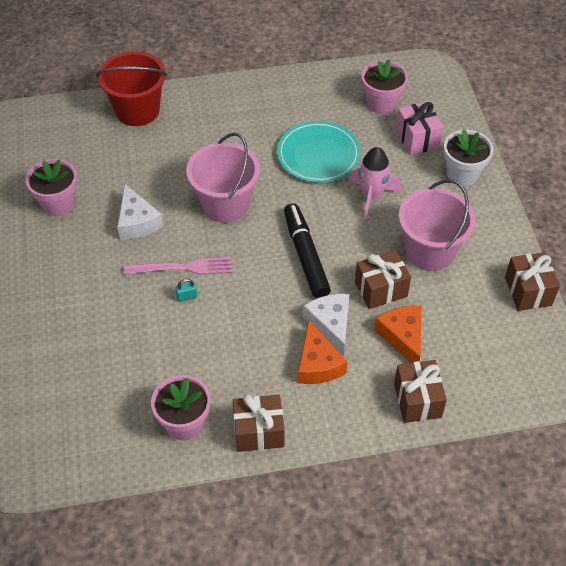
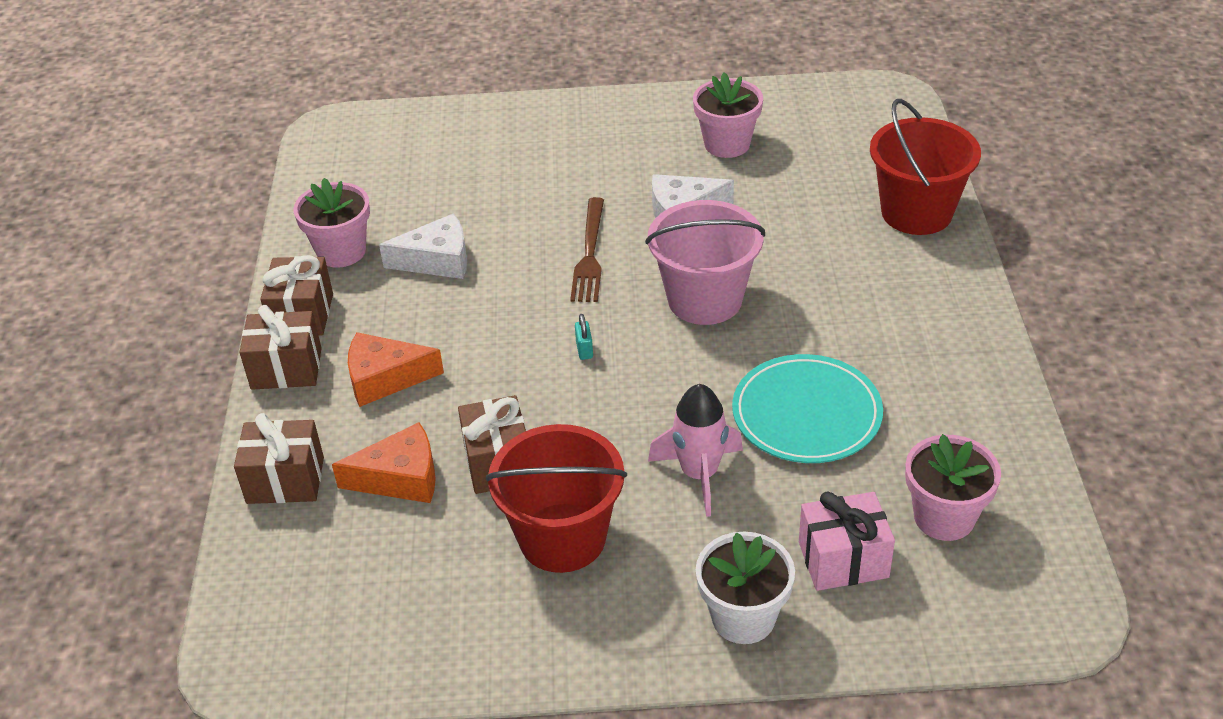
camera: 100 degrees right, 10 degrees down
pink fork [123,257,232,275] -> brown fork [570,197,604,302]
turquoise padlock [176,279,197,302] -> turquoise padlock moved to [575,314,593,360]
black marker [284,203,331,298] -> none
white cheese [303,294,350,357] -> white cheese moved to [379,213,467,279]
pink bucket [399,179,476,271] -> red bucket [486,424,627,573]
brown gift [505,252,560,311] -> brown gift moved to [239,305,322,390]

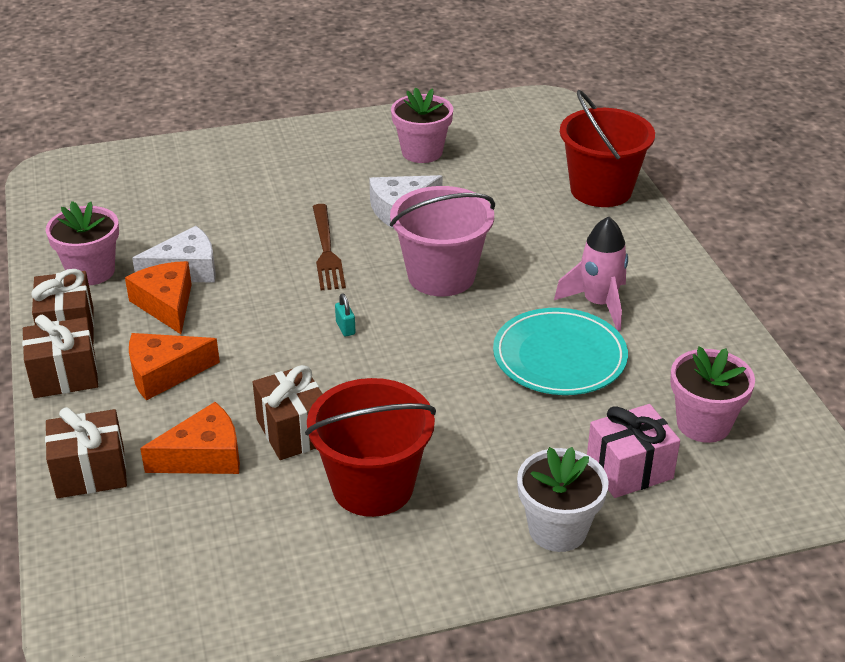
camera: 15 degrees left, 5 degrees down
pink rocket [648,384,743,517] -> pink rocket moved to [554,216,628,331]
none -> orange cheese [125,261,192,334]

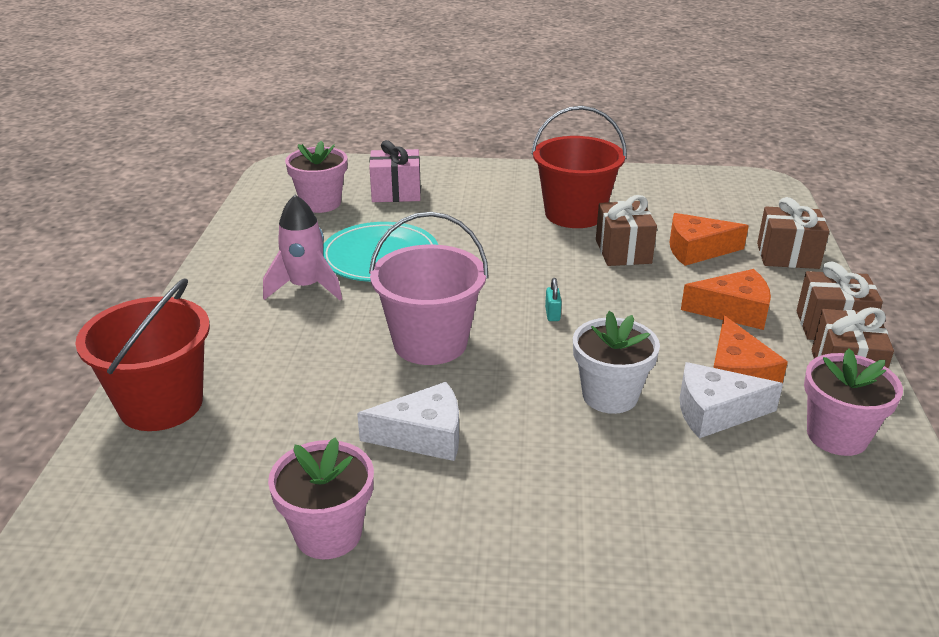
camera: 160 degrees left, 5 degrees down
brown fork [312,204,346,290] -> none
white flower pot [517,447,609,552] -> white flower pot moved to [573,311,660,414]

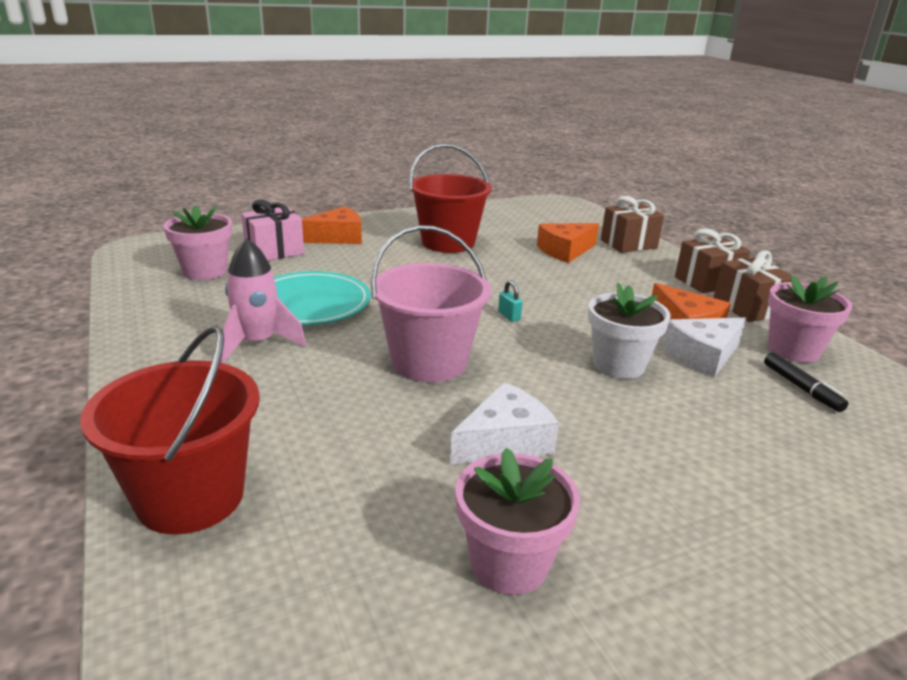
camera: 30 degrees left, 5 degrees down
brown gift [596,195,657,266] -> none
orange cheese [681,269,771,330] -> orange cheese moved to [302,206,362,244]
none -> black marker [764,352,848,412]

